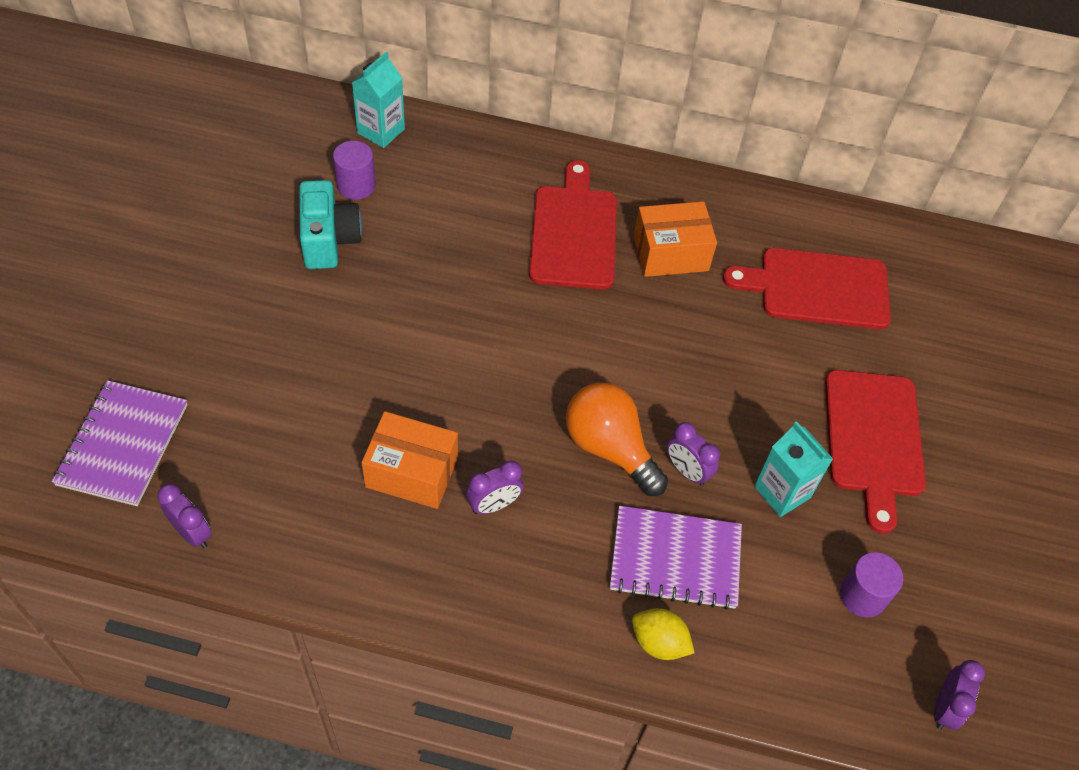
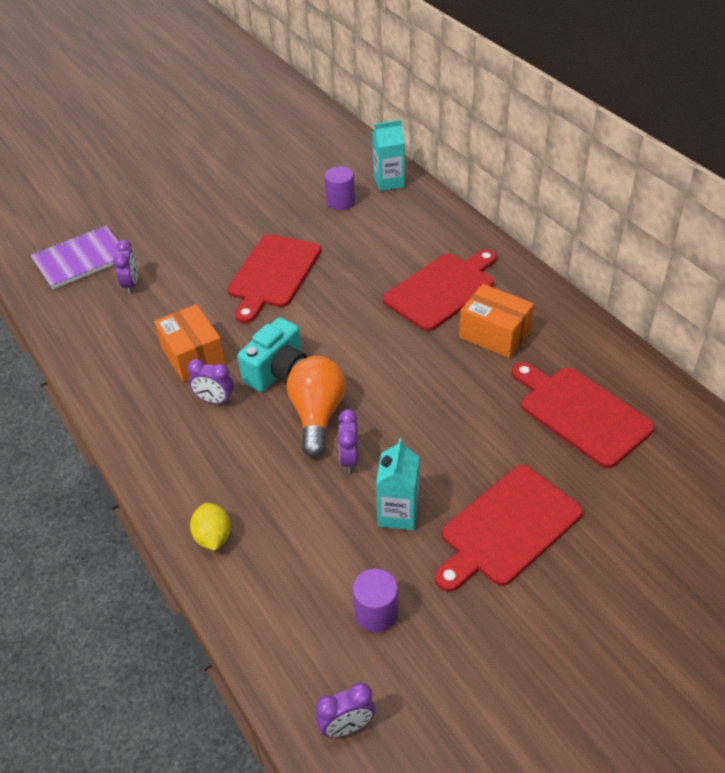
camera: 50 degrees right, 10 degrees down
purple clock [157,484,212,548] -> purple clock moved to [113,240,138,294]
turquoise camera [299,180,362,269] -> turquoise camera moved to [238,317,308,392]
purple notebook [610,505,742,610] -> none
none -> red cutting board [227,234,321,323]

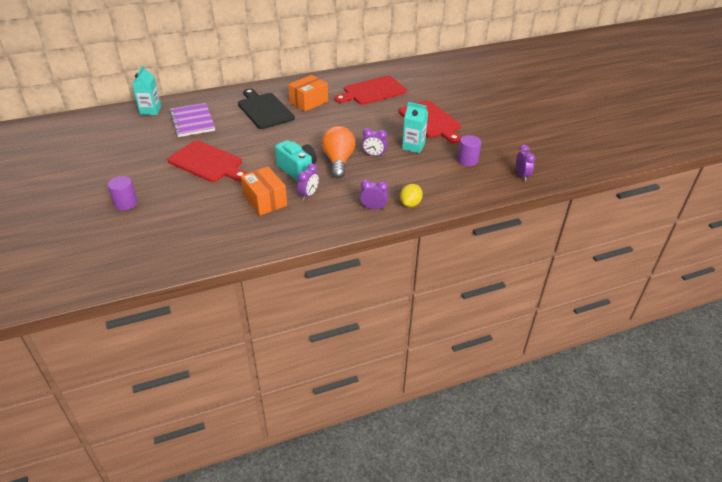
camera: 80 degrees left, 5 degrees down
purple notebook [31,226,124,289] -> purple notebook moved to [170,103,215,137]
purple clock [113,240,138,294] -> purple clock moved to [360,179,388,210]
orange box [154,304,226,382] -> orange box turned 75 degrees clockwise [241,166,287,216]
yellow lemon [190,503,231,551] -> yellow lemon turned 60 degrees counterclockwise [400,184,423,207]
orange light bulb [287,356,346,457] -> orange light bulb turned 75 degrees clockwise [322,126,355,179]
purple cylinder [325,166,355,210] -> purple cylinder moved to [108,176,138,210]
red cutting board [383,249,497,331] -> black cutting board [238,89,295,129]

